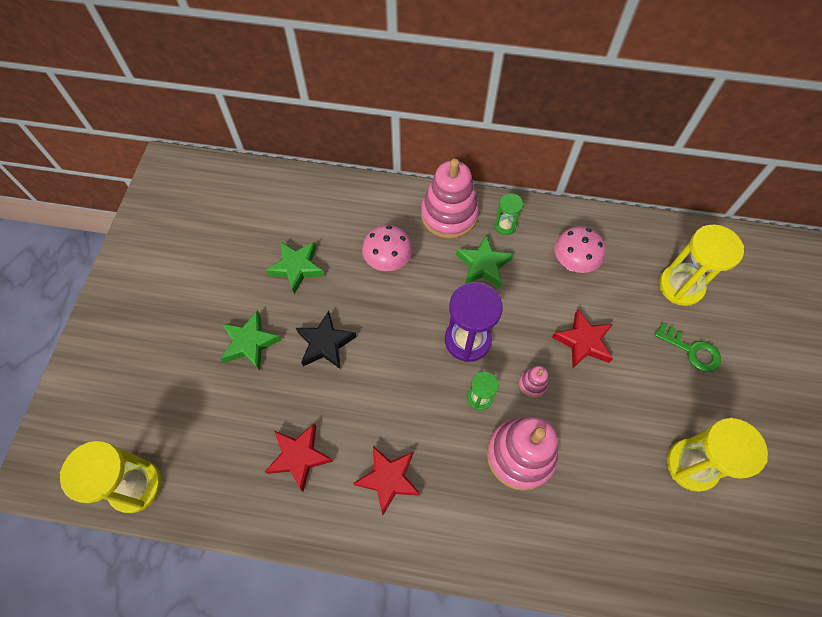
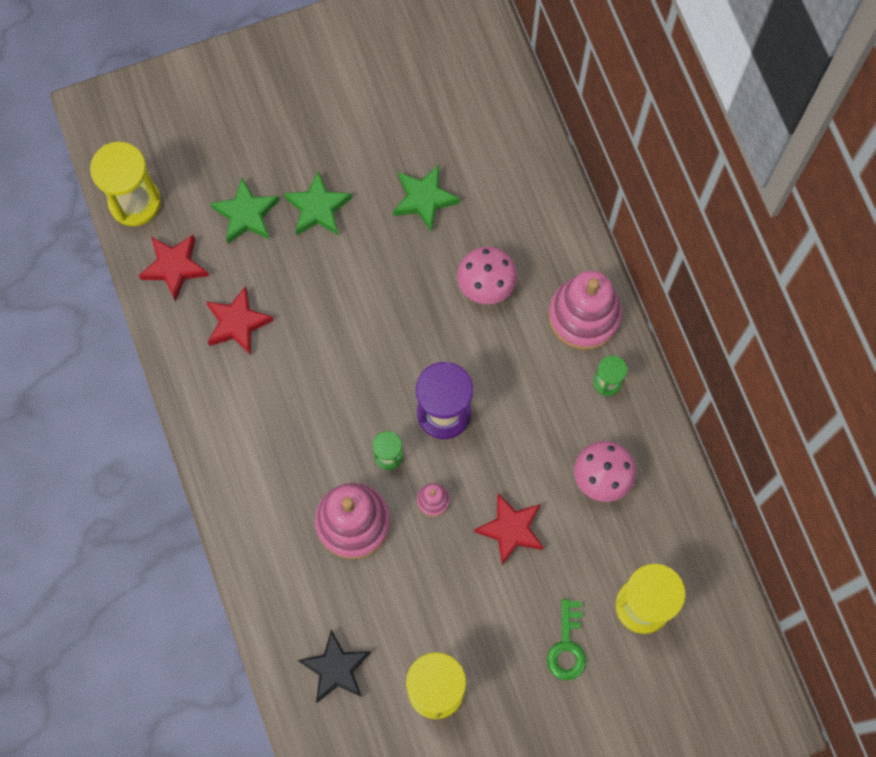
camera: 60 degrees right, 10 degrees up
black star [296,310,356,369] -> black star moved to [298,630,371,703]
red star [353,446,420,515] -> red star moved to [139,234,209,301]
green star [456,235,513,288] -> green star moved to [210,177,279,244]

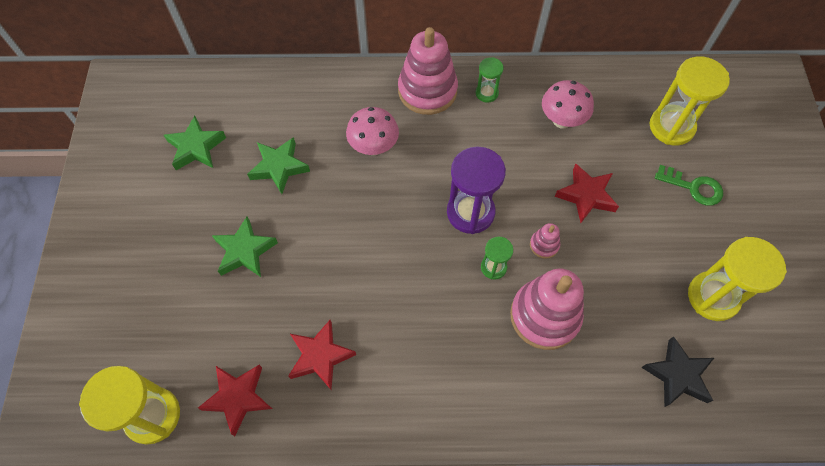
camera: 70 degrees left, 10 degrees down
green star [210,177,279,244] -> green star moved to [164,116,226,170]

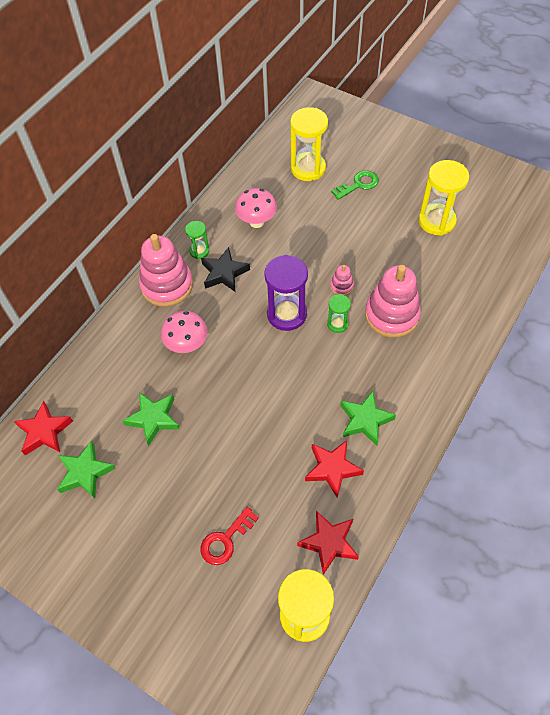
camera: 55 degrees left, 5 degrees down
green star [212,216,278,277] -> green star moved to [340,391,396,446]
red star [555,164,619,223] -> red star moved to [14,401,73,455]
black star [641,336,714,407] -> black star moved to [201,247,250,292]
none -> red key [201,507,259,565]

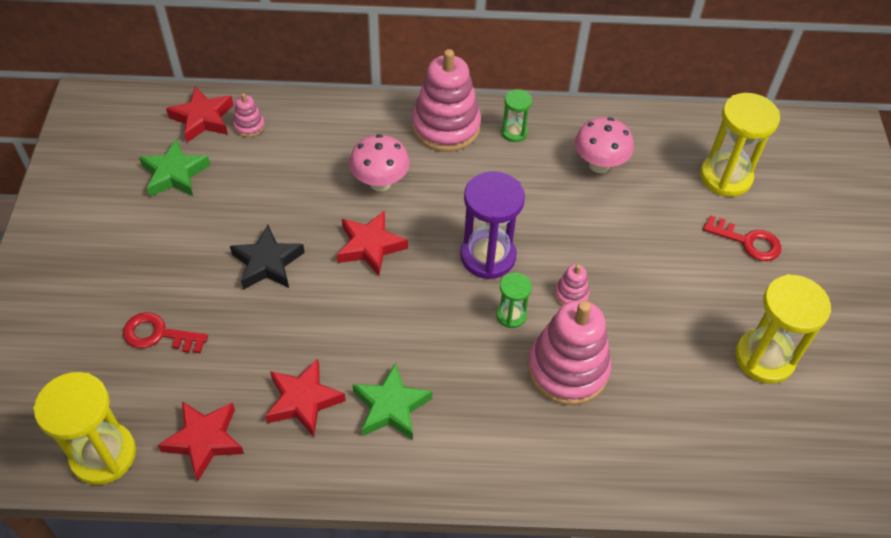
camera: 55 degrees right, 5 degrees down
green star [123,392,180,446] -> none
black star [201,247,250,292] -> black star moved to [230,225,305,290]
green key [331,170,379,200] -> red key [703,215,781,261]
none -> pink stacking toy [233,93,265,137]
none -> red star [337,210,408,276]

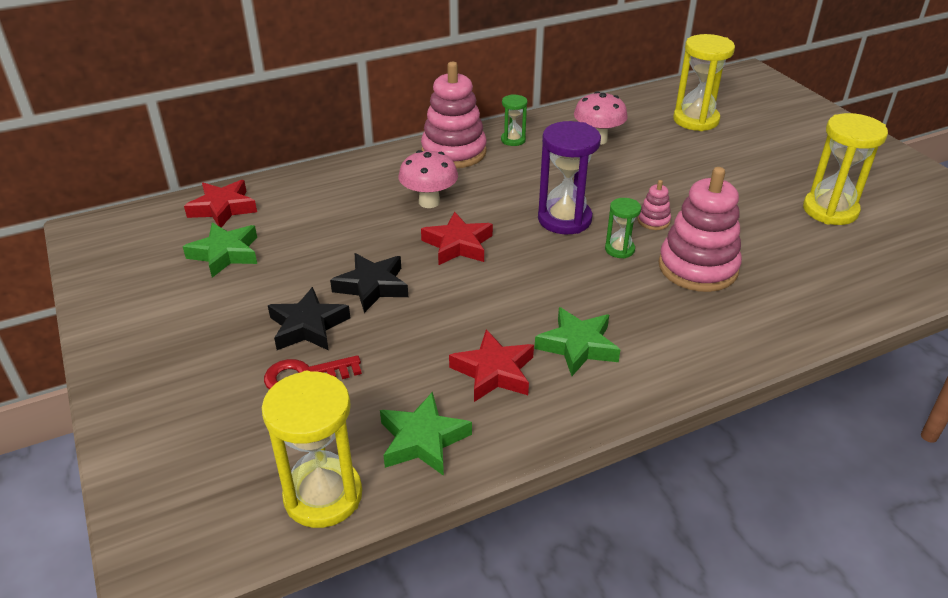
camera: 25 degrees left, 15 degrees down
red star [158,401,244,481] -> green star [380,392,472,476]
pink stacking toy [233,93,265,137] -> none
red key [703,215,781,261] -> none
none -> black star [268,287,350,351]

